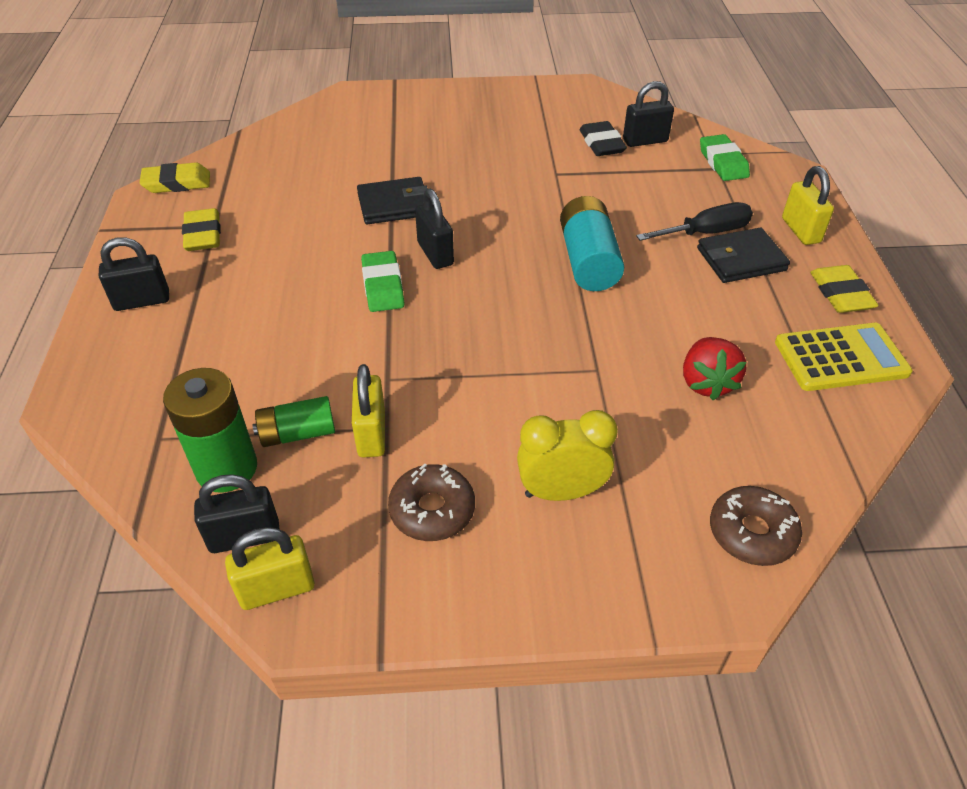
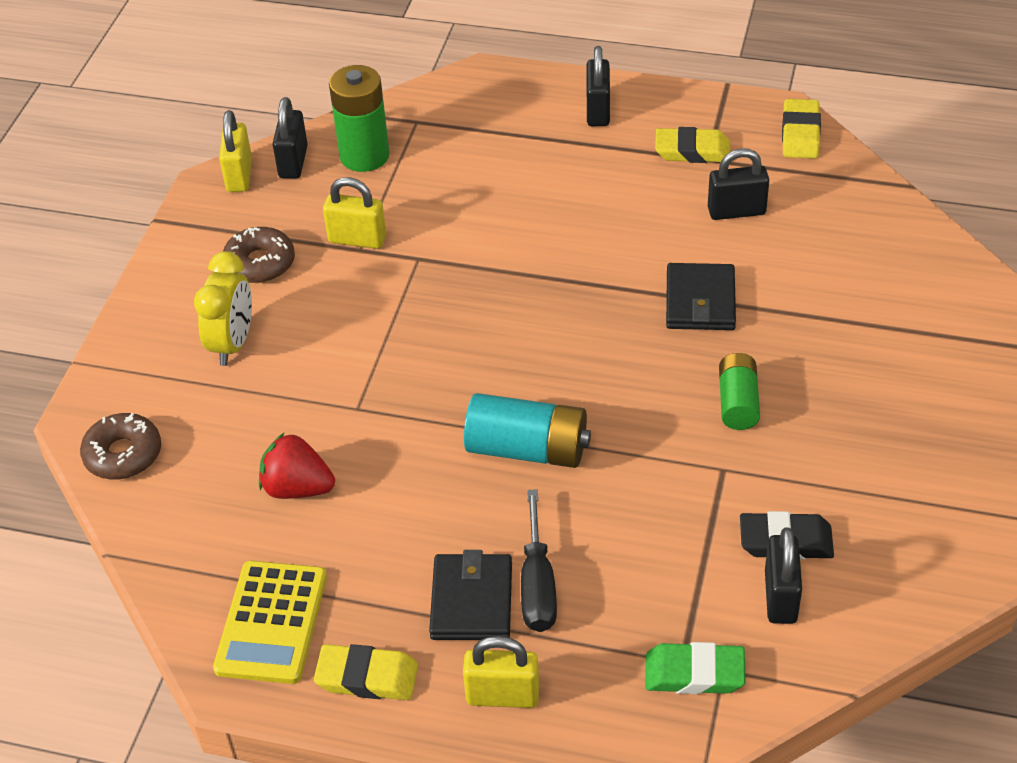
camera: 110 degrees right, 0 degrees up
green battery [253,396,335,447] -> green battery moved to [719,353,760,430]
green eraser [361,251,404,312] -> none
black padlock [415,189,454,269] -> black padlock moved to [708,148,769,220]

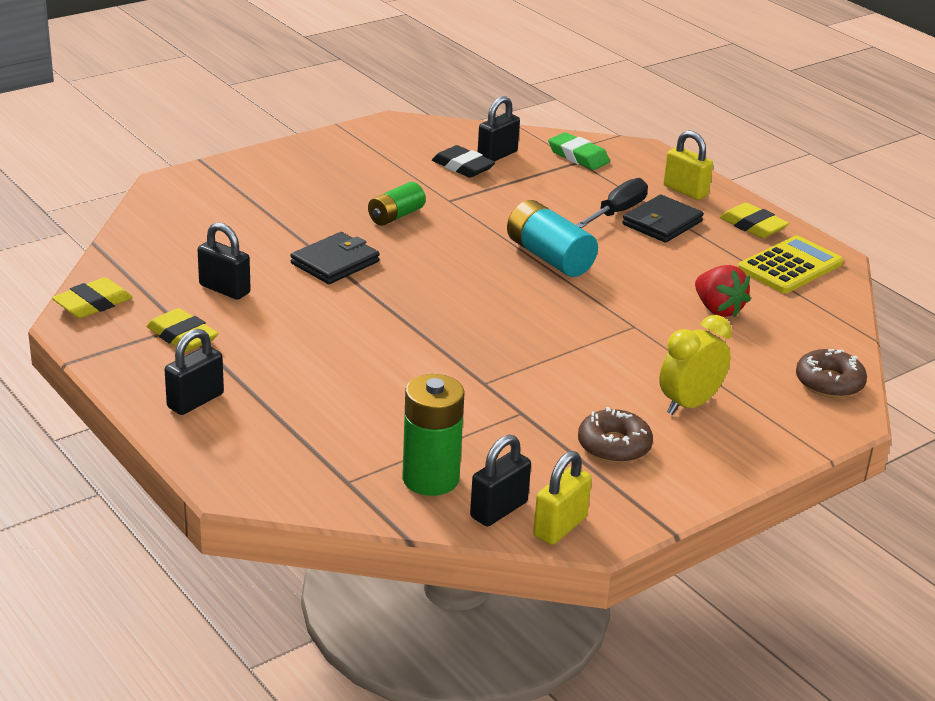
camera: 145 degrees left, 15 degrees down
yellow padlock [323,177,386,249] -> none

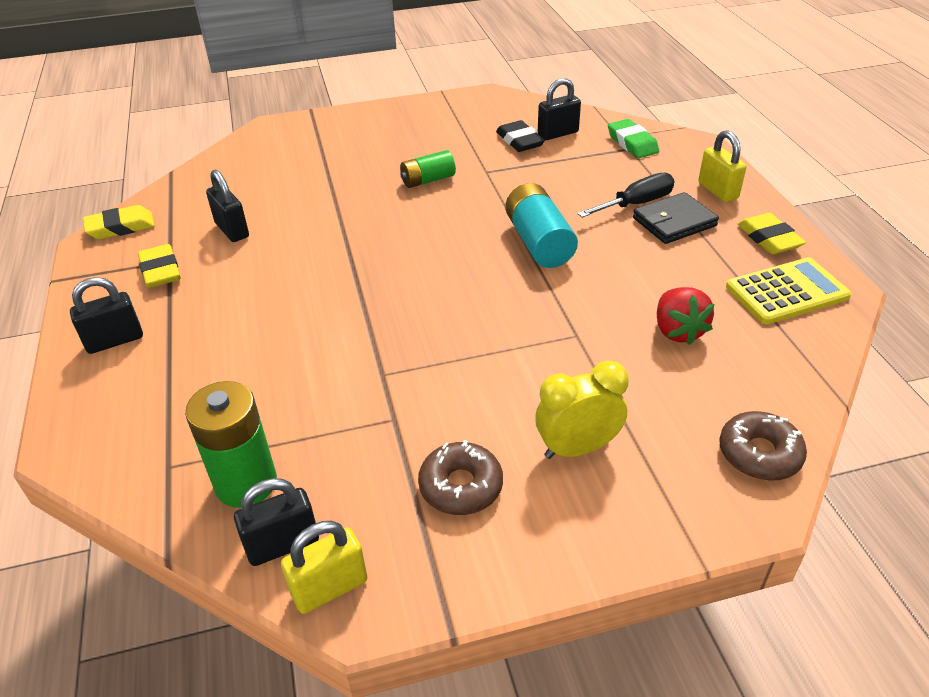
camera: 25 degrees right, 10 degrees up
black wallet [291,232,380,284] -> none

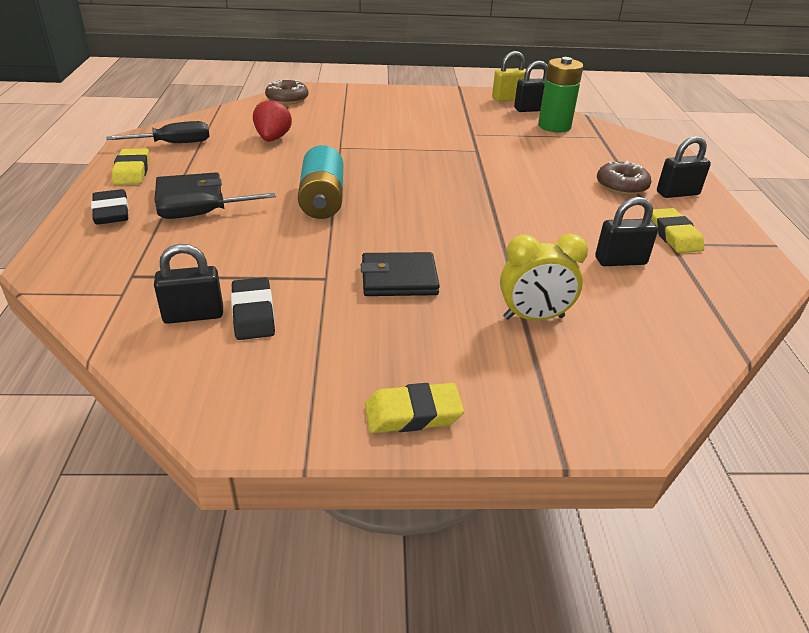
camera: 170 degrees left, 5 degrees down
yellow eraser [83,205,155,239] -> yellow eraser moved to [365,383,464,433]
black padlock [206,170,249,242] -> black padlock turned 75 degrees counterclockwise [595,197,658,266]
green battery [400,150,456,188] -> black wallet [361,252,440,296]
brown donut [418,440,503,515] -> brown donut moved to [597,161,651,195]
yellow clock [535,361,629,459] -> yellow clock moved to [500,233,588,321]
green eraser [608,119,659,158] -> none
yellow padlock [698,130,746,202] -> black eraser [91,189,129,225]
yellow calculator [726,257,852,324] -> black screwdriver [106,121,210,143]

